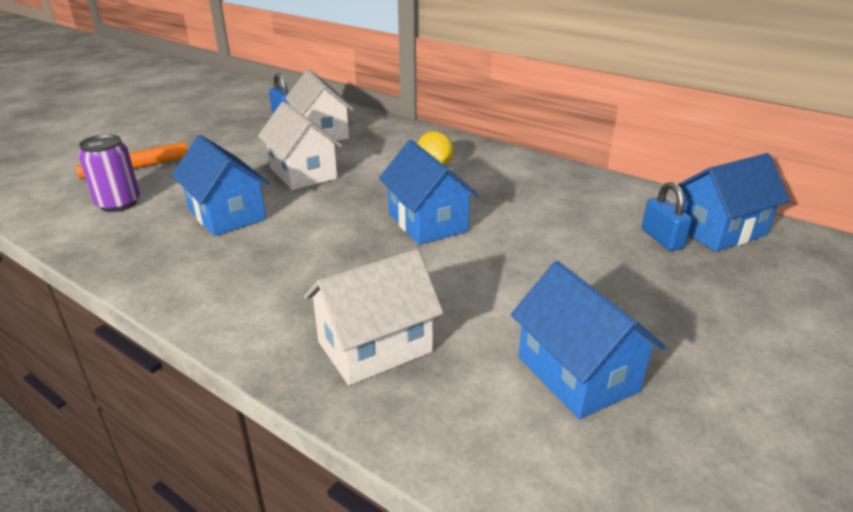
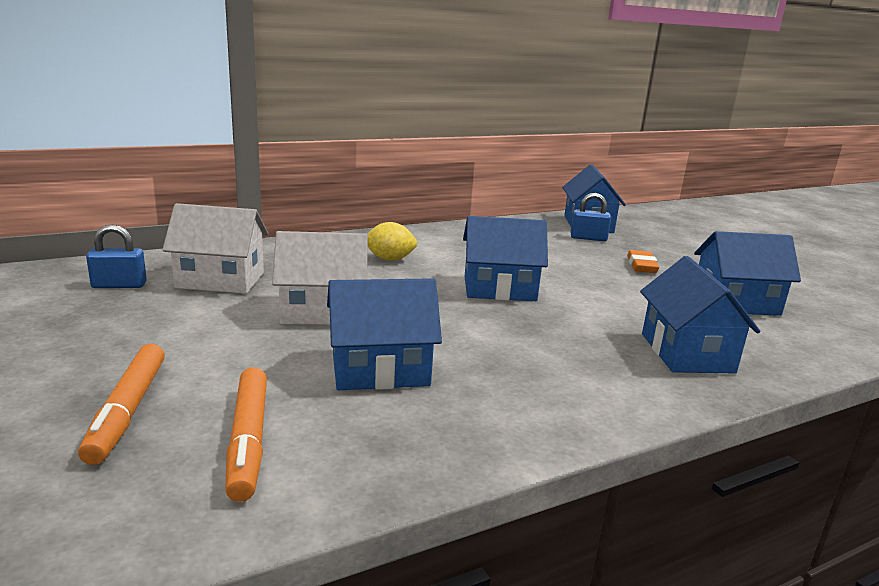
camera: 65 degrees left, 10 degrees down
purple can [78,134,140,212] -> orange marker [225,367,267,502]
white house [304,249,444,385] -> blue house [640,256,760,373]
none -> orange eraser [627,250,659,273]

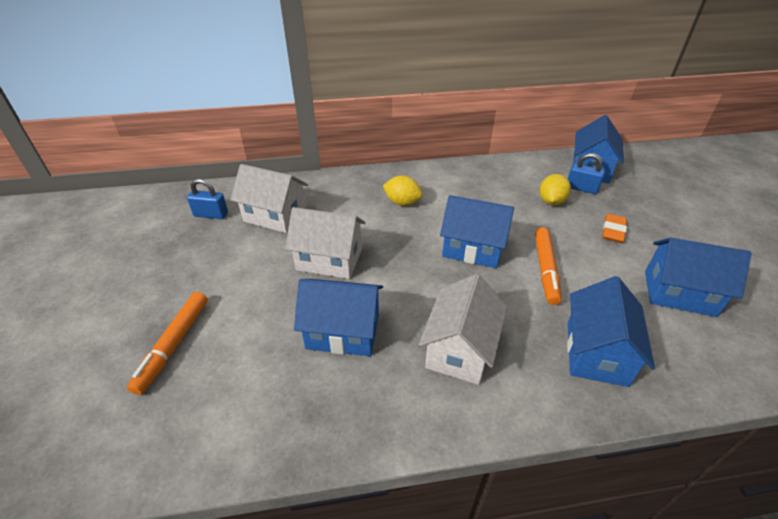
camera: 20 degrees right, 20 degrees up
orange marker [225,367,267,502] -> orange marker moved to [535,227,562,305]
none -> white house [419,274,507,385]
none -> yellow lemon [540,174,571,205]

